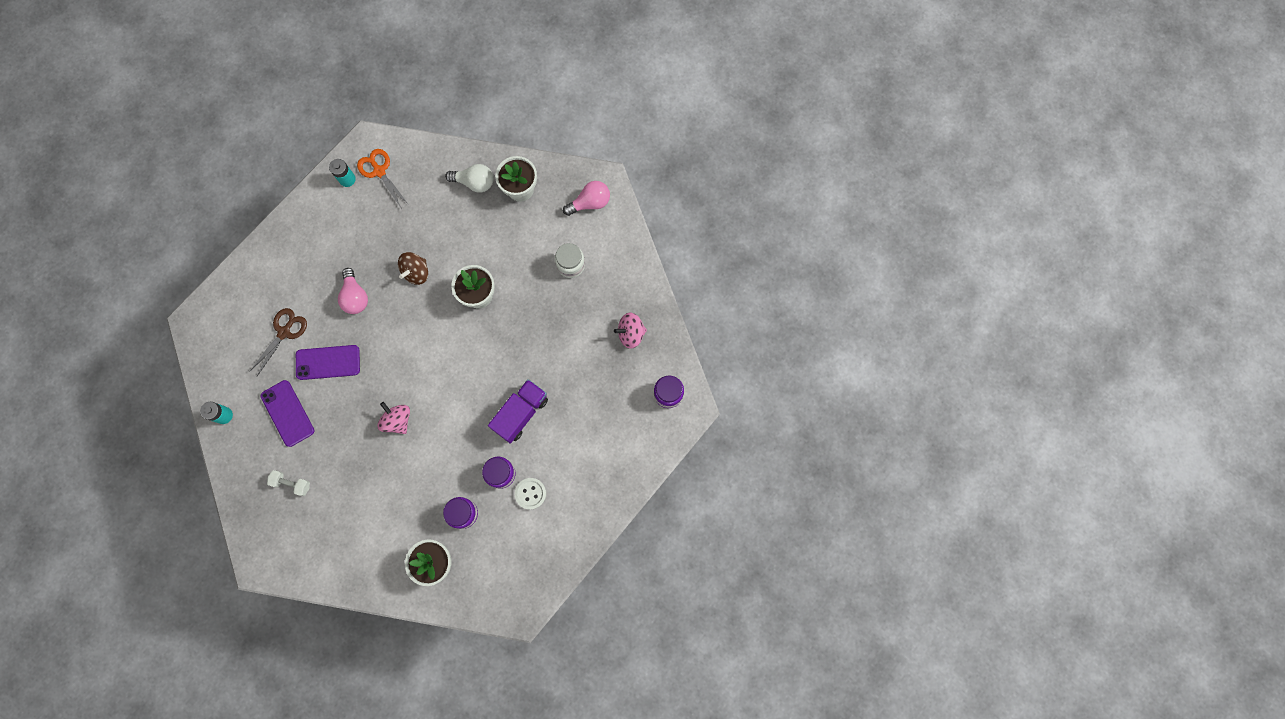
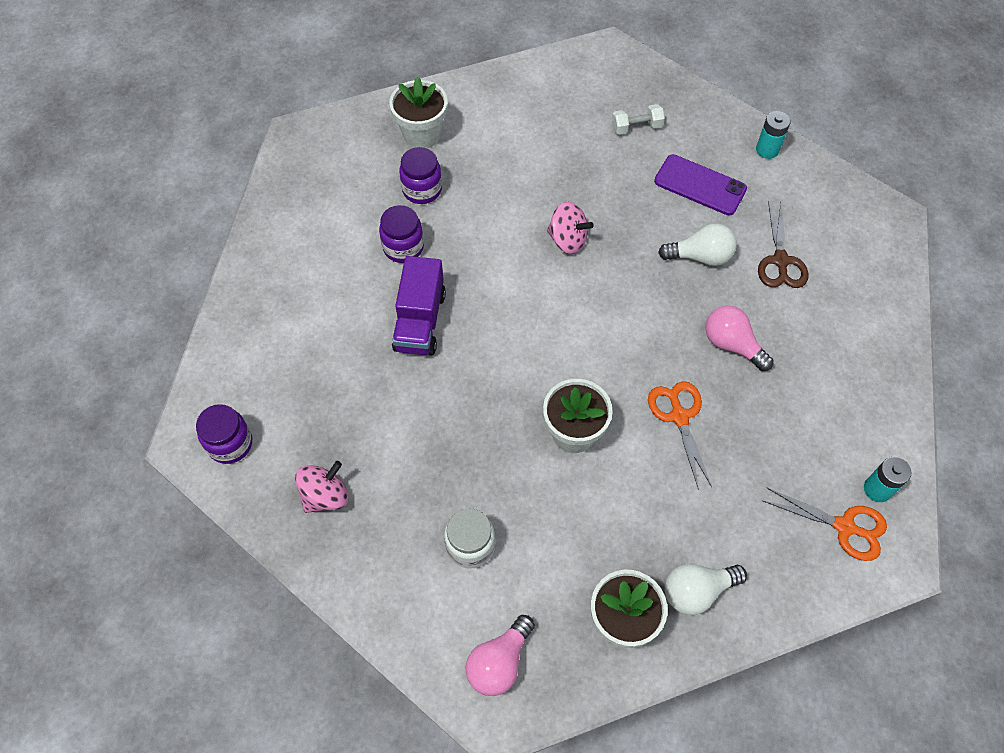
camera: 150 degrees right, 15 degrees down
purple phone [296,345,360,380] -> white light bulb [658,223,737,266]
brown spinning top [398,252,428,285] -> orange scissors [648,381,712,490]
white button [515,478,546,510] -> none

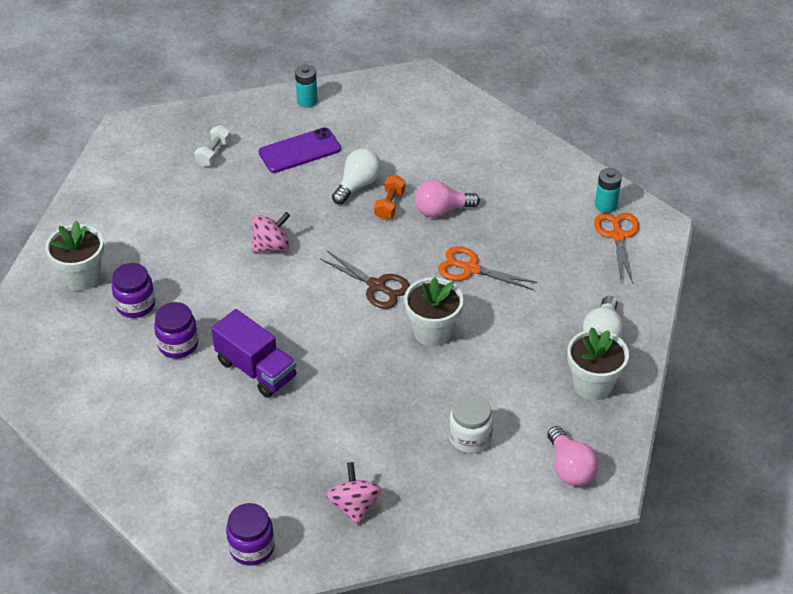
camera: 55 degrees left, 15 degrees down
brown scissors [758,201,808,288] -> brown scissors moved to [320,251,410,309]
orange scissors [763,488,887,561] -> orange scissors turned 60 degrees counterclockwise [594,213,639,283]
none -> orange dumbbell [374,175,405,220]

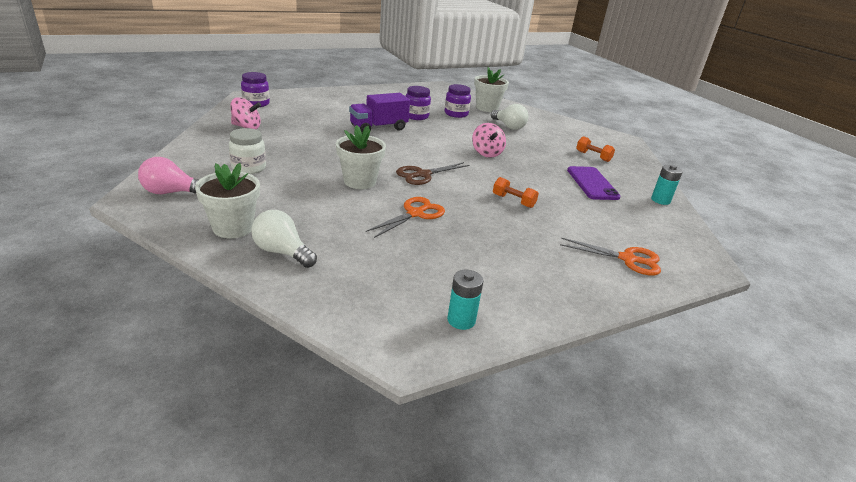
camera: 105 degrees right, 15 degrees down
white dumbbell [194,125,231,167] -> orange dumbbell [576,136,615,162]
white light bulb [332,149,381,204] -> white light bulb moved to [491,104,528,130]
pink light bulb [415,180,480,217] -> none
orange scissors [594,213,639,283] -> orange scissors moved to [560,238,661,275]

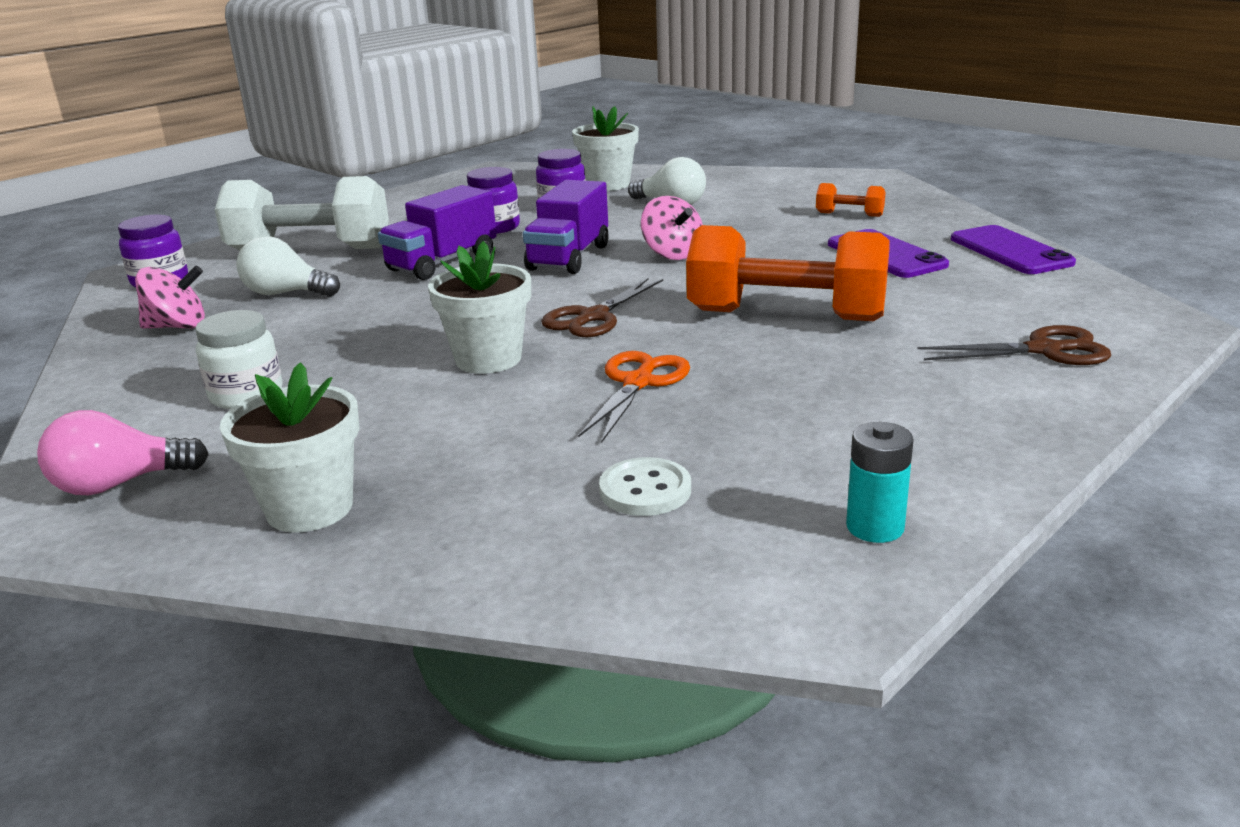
camera: 15 degrees left, 5 degrees down
white light bulb [251,210,317,268] -> white light bulb moved to [236,236,340,297]
orange dumbbell [493,177,539,208] -> orange dumbbell [686,225,890,321], size x2.31
orange scissors [560,238,661,275] -> brown scissors [917,325,1111,365]
turquoise battery [651,165,683,205] -> purple phone [951,225,1076,274]
none -> white dumbbell [215,176,389,250]
none -> purple truck [523,180,609,274]
none -> white button [599,457,691,516]

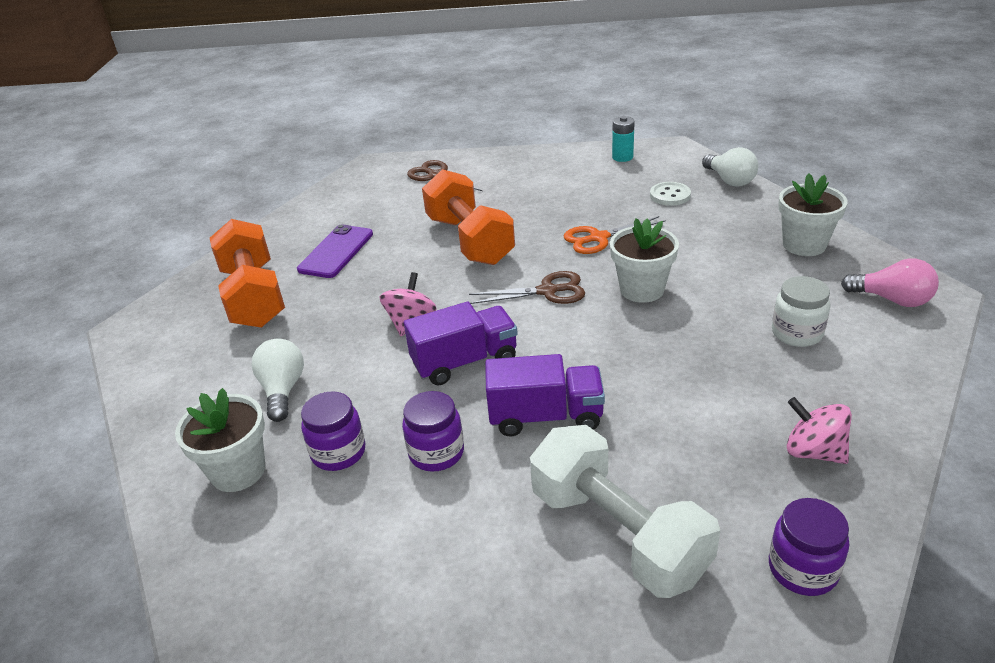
camera: 130 degrees left, 10 degrees up
white light bulb [236,236,340,297] -> white light bulb moved to [702,147,758,187]
orange dumbbell [816,183,886,217] -> orange dumbbell [210,219,285,328], size x2.31
purple phone [951,225,1076,274] -> none

